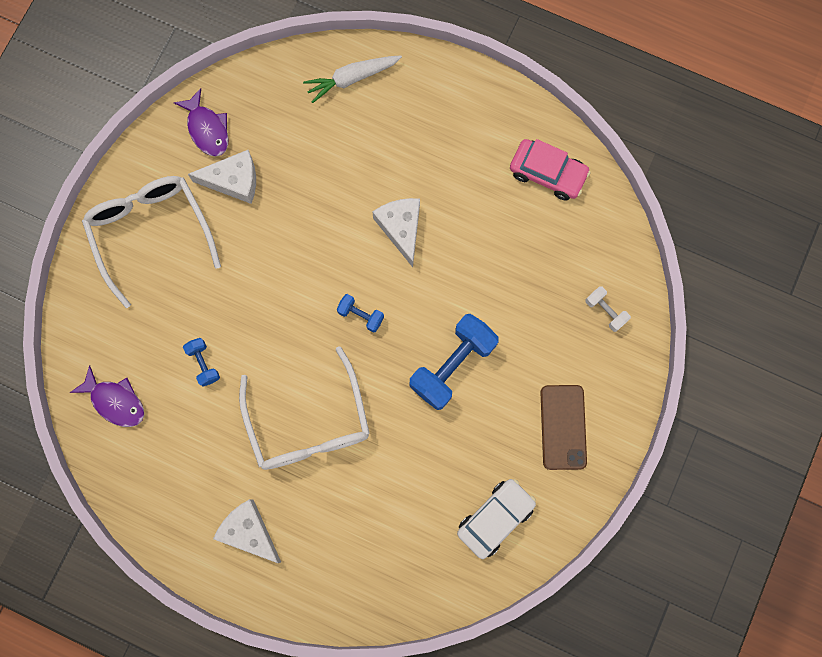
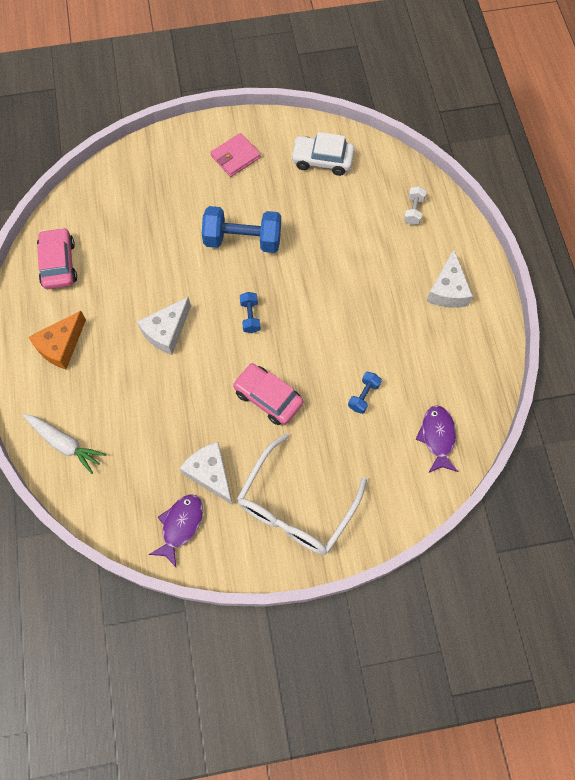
camera: 125 degrees left, 10 degrees down
white glasses [239,346,370,470] -> none
brown phone [540,385,587,470] -> pink wallet [210,133,261,177]
white dumbbell [586,286,631,332] -> white dumbbell moved to [404,186,427,225]
none -> orange cheese [28,311,86,369]
none -> pink car [233,363,303,425]

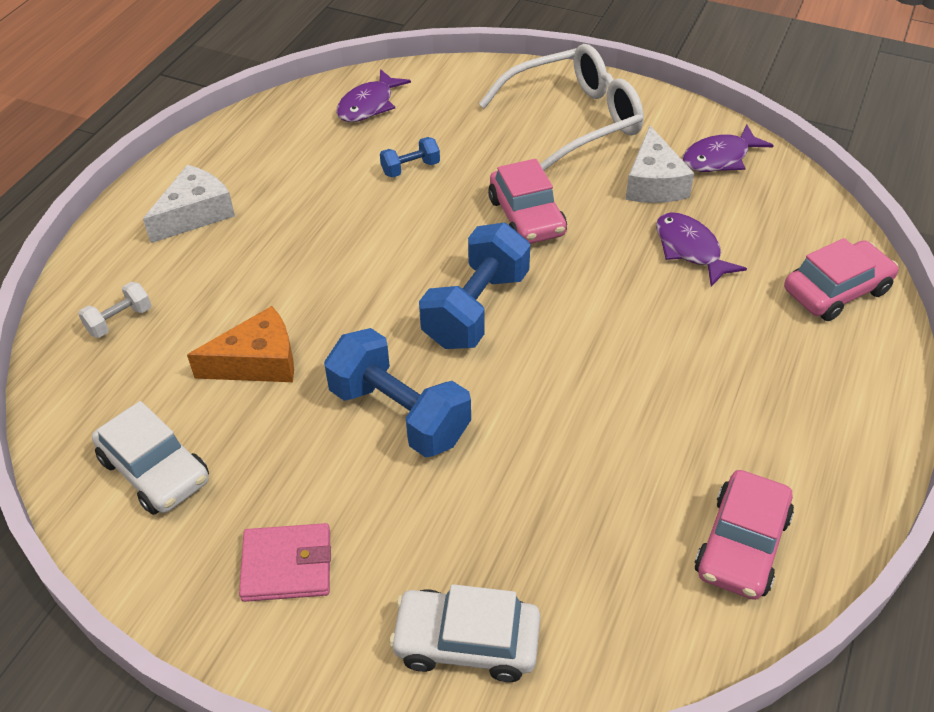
camera: 145 degrees left, 20 degrees down
white carrot [23,414,106,474] -> pink car [784,238,898,321]
orange cheese [28,311,86,369] -> orange cheese moved to [187,306,294,382]
white cheese [137,297,191,355] -> none
blue dumbbell [240,292,260,333] -> blue dumbbell [419,223,530,349], size x2.06
none -> white car [389,584,540,682]
none -> purple fish [656,212,747,287]

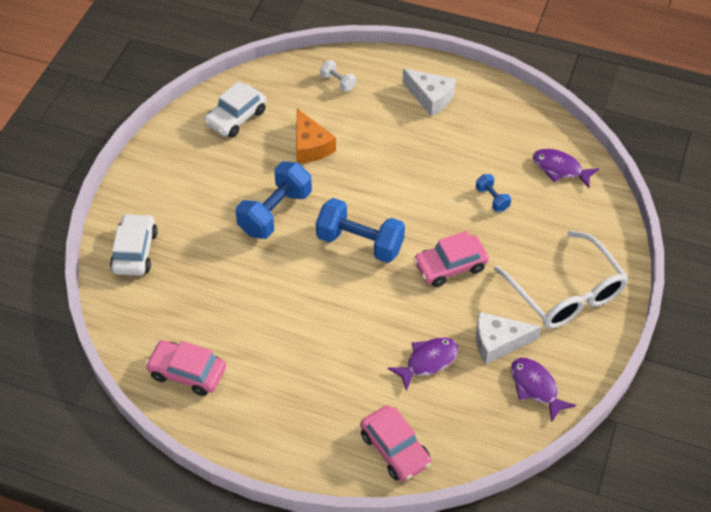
camera: 85 degrees right, 5 degrees up
pink wallet [239,523,331,602] -> none

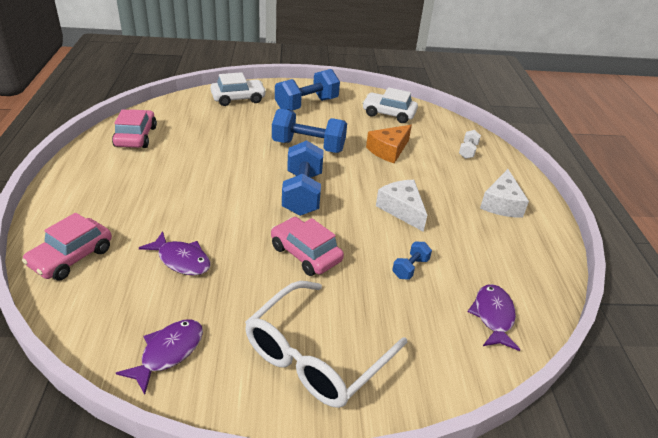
camera: 65 degrees right, 15 degrees down
white cheese [476,312,541,365] -> white cheese moved to [376,180,427,232]
none -> blue dumbbell [275,69,340,111]

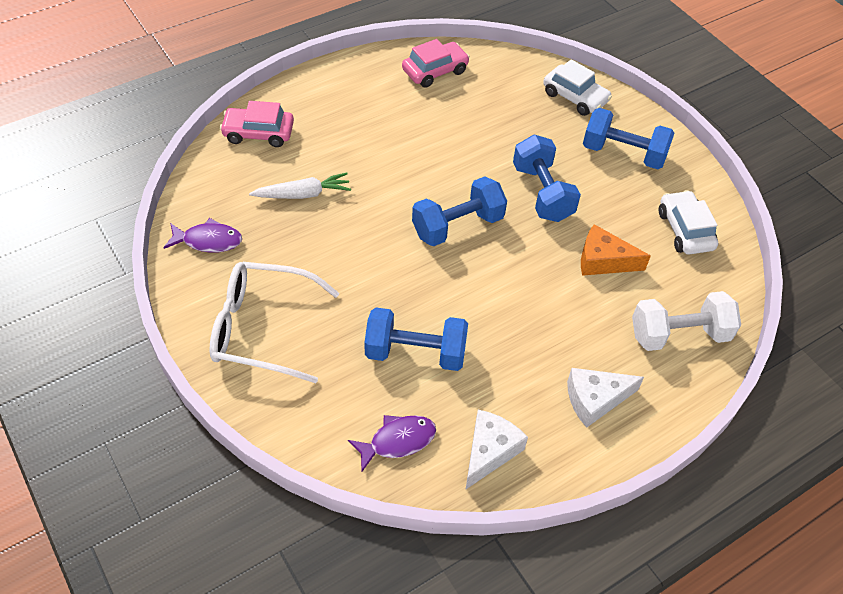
camera: 60 degrees right, 15 degrees up
purple fish [139,231,211,276] -> white carrot [249,172,351,199]
pink car [271,217,344,276] -> none
white cheese [376,180,427,232] -> white cheese moved to [465,410,528,490]
blue dumbbell [392,242,432,280] -> blue dumbbell [364,307,468,371], size x2.06
white dumbbell [459,130,481,159] -> white dumbbell [632,291,741,351], size x2.06

